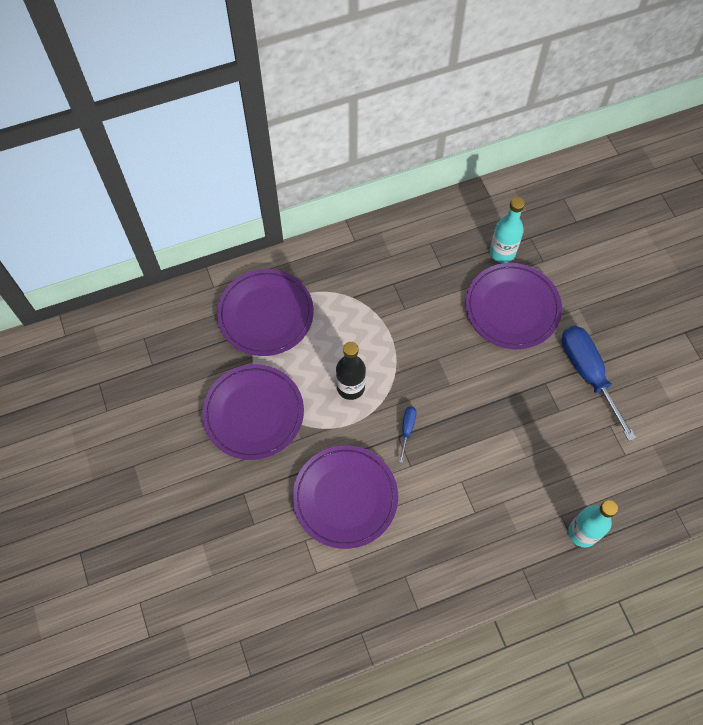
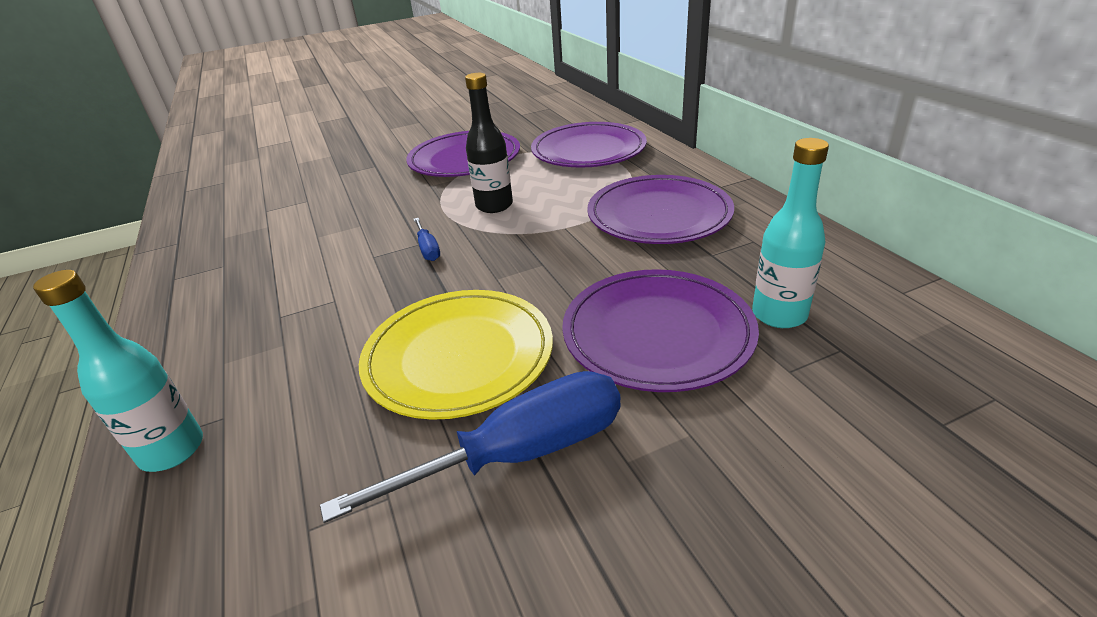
camera: 90 degrees right, 30 degrees down
purple plate [293,445,398,549] -> purple plate moved to [587,175,734,244]
blue screwdriver [399,406,416,463] -> blue screwdriver turned 60 degrees clockwise [414,218,440,261]
none -> yellow plate [359,290,553,420]

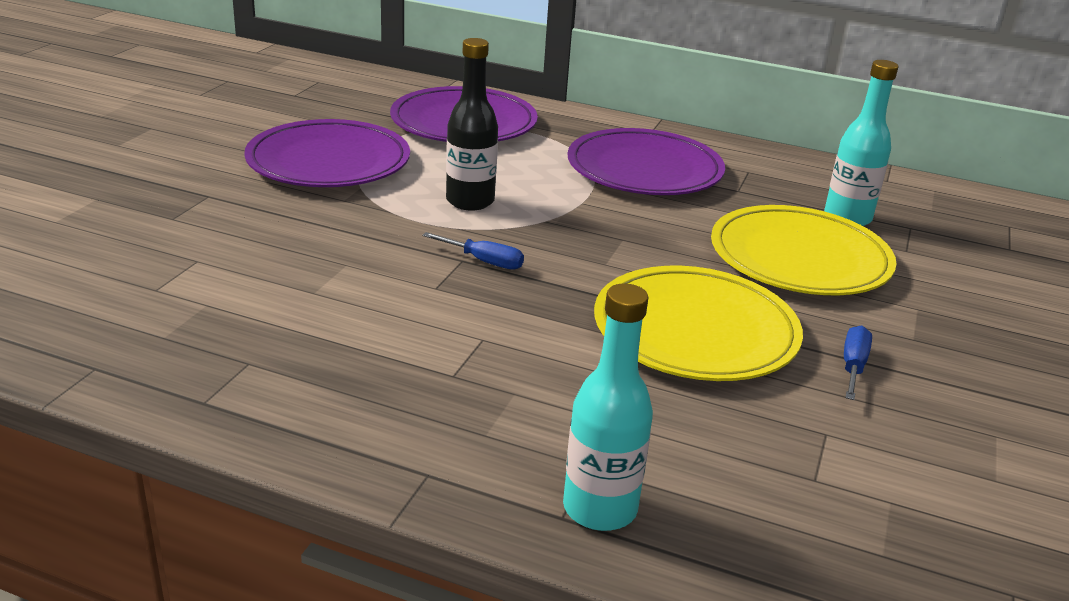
camera: 50 degrees left, 5 degrees down
blue screwdriver [320,371,621,523] -> blue screwdriver [844,326,872,400], size x0.45
purple plate [562,269,759,392] -> yellow plate [711,205,896,295]

